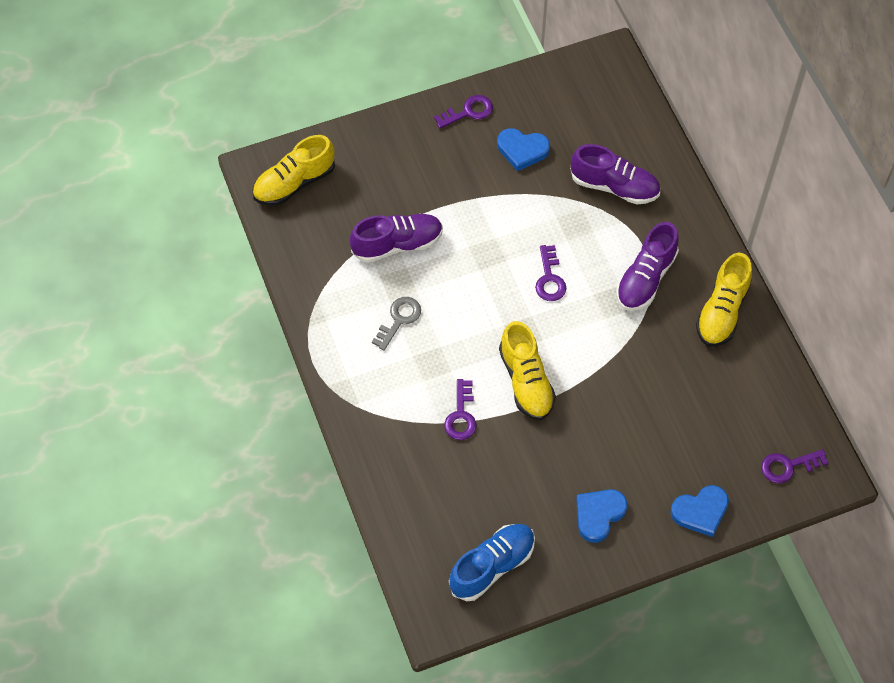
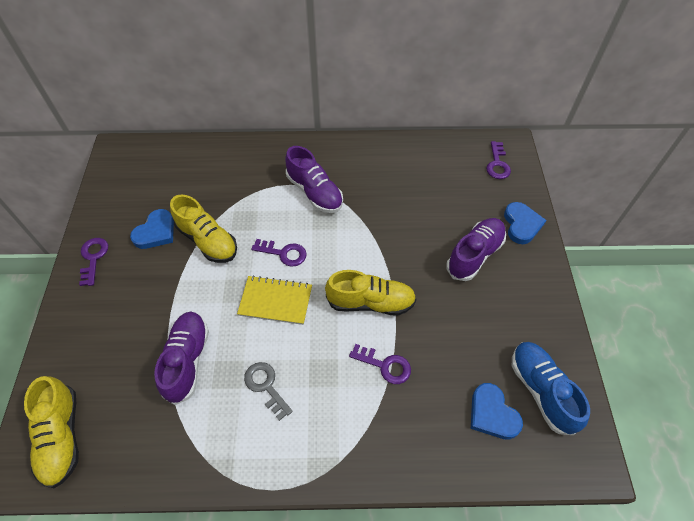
camera: 70 degrees left, 5 degrees down
purple shoe [570,144,660,204] -> purple shoe moved to [446,218,506,281]
blue heart [576,489,627,543] -> blue heart moved to [471,383,523,440]
yellow shoe [696,253,752,347] -> yellow shoe moved to [170,194,237,263]
none -> yellow notebook [237,275,312,325]

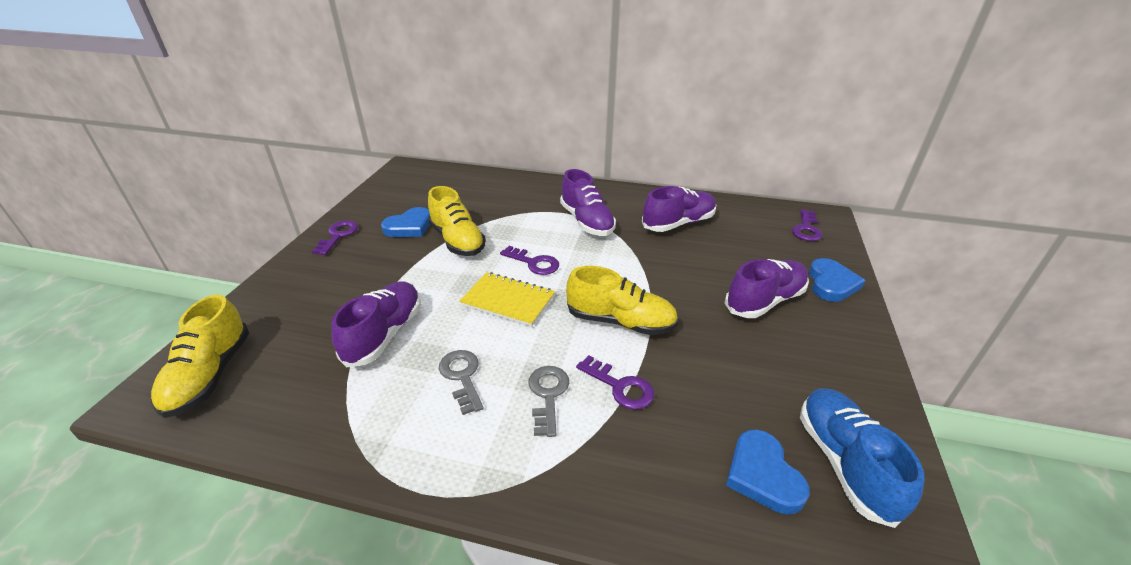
camera: 15 degrees right, 20 degrees down
none -> grey key [529,366,569,437]
none -> purple shoe [642,186,716,232]

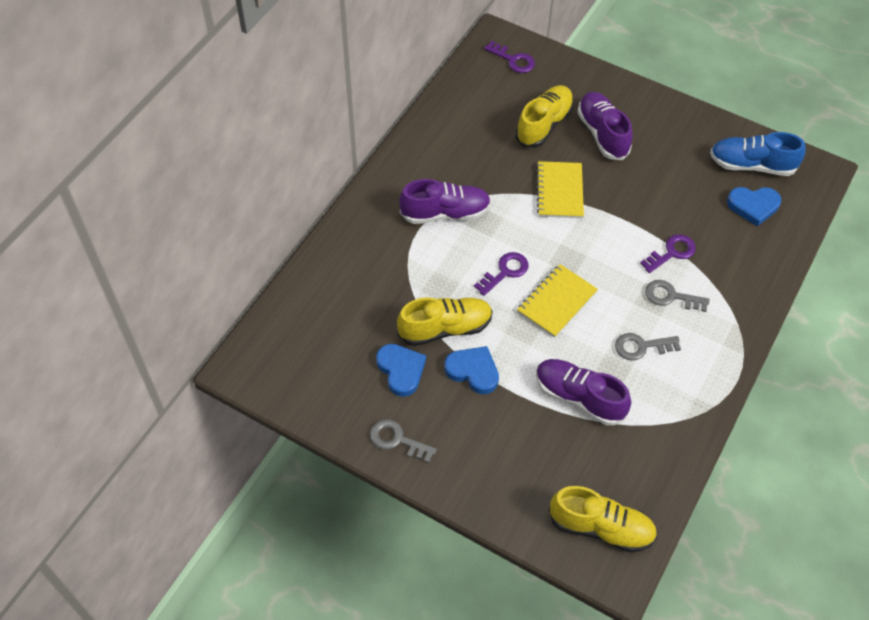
camera: 75 degrees left, 20 degrees up
purple key [312,220,358,255] -> grey key [370,419,437,463]
yellow shoe [566,266,678,335] -> yellow shoe moved to [515,85,574,148]
purple shoe [642,186,716,232] -> none
blue heart [809,258,866,302] -> blue heart moved to [444,346,499,394]
none -> yellow notebook [536,161,584,218]

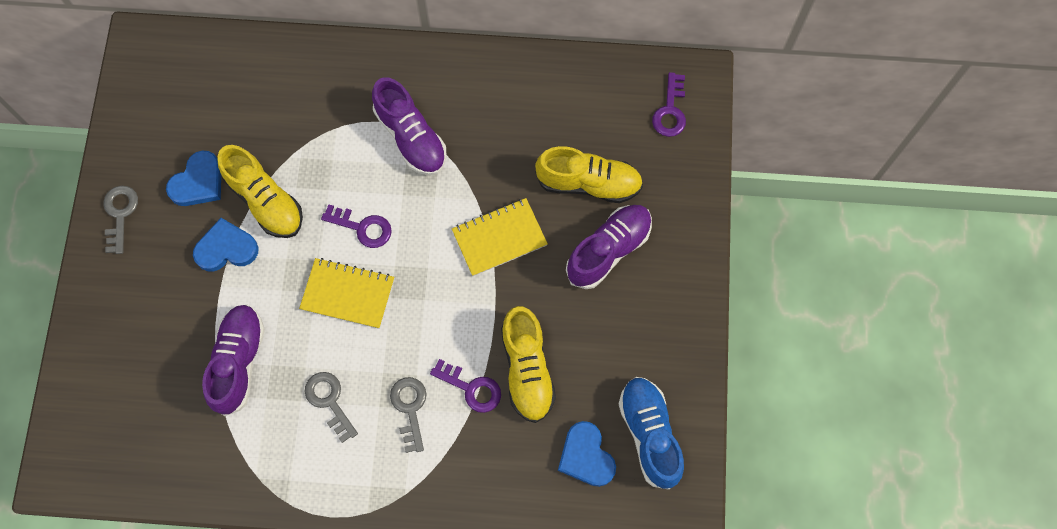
camera: 65 degrees right, 15 degrees up
blue heart [444,346,499,394] -> blue heart turned 105 degrees counterclockwise [193,218,259,272]
yellow shoe [549,486,657,553] -> yellow shoe moved to [501,306,556,423]

